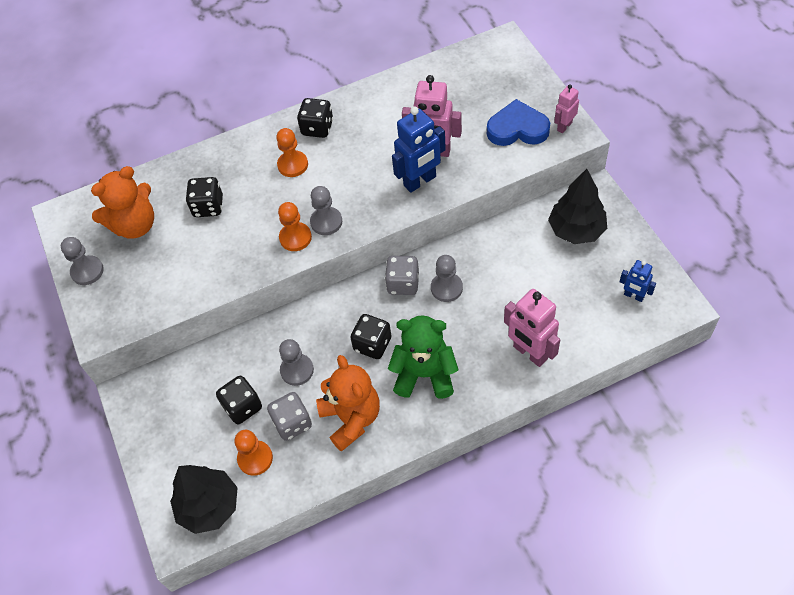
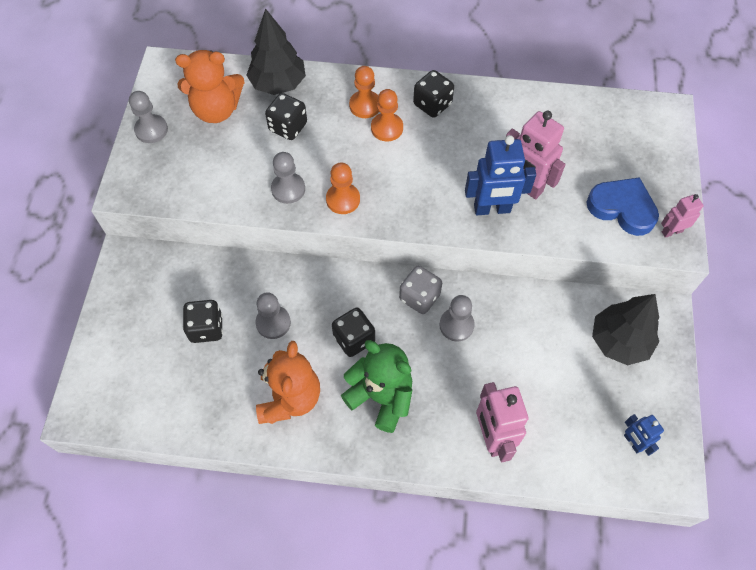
camera: 25 degrees right, 5 degrees up
black tree [170,465,238,534] -> black tree moved to [246,9,306,95]
orange pawn [234,430,273,476] -> orange pawn moved to [349,66,379,118]
grey dice [267,392,312,441] -> none
grey pawn [310,186,342,235] -> grey pawn moved to [271,152,305,204]

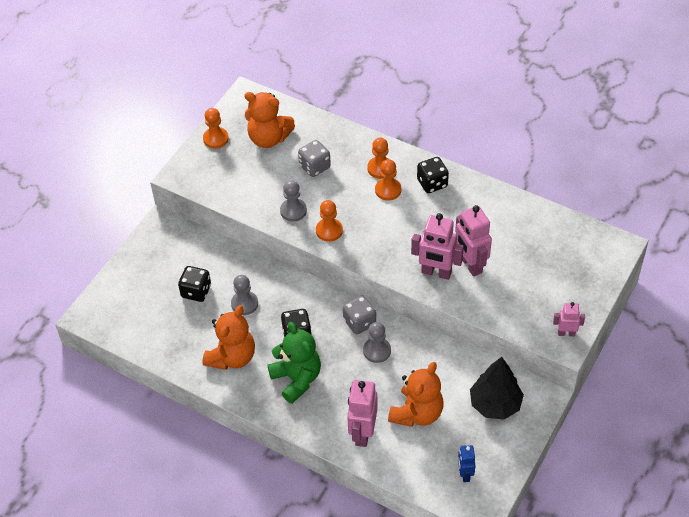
camera: 25 degrees right, 10 degrees down
grey pawn [129,91,168,143] -> orange pawn [203,108,229,148]
black tree [246,9,306,95] -> none
black dice [265,93,307,140] -> grey dice [298,140,331,177]
blue robot [465,135,536,215] -> pink robot [411,213,464,280]
blue heart [587,177,659,236] -> none
none -> orange teddy bear [388,362,444,427]

